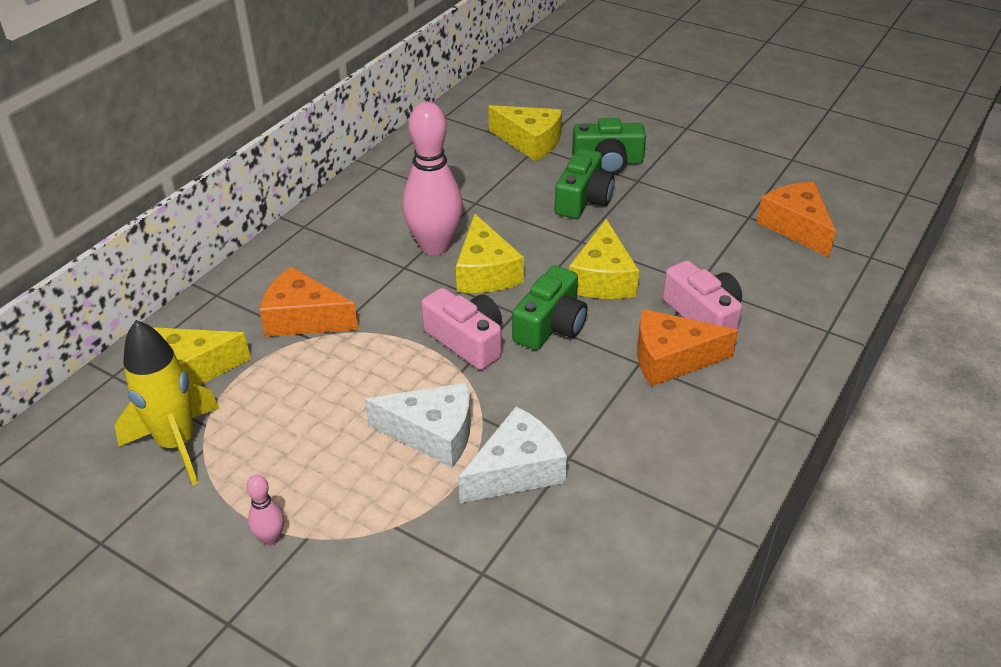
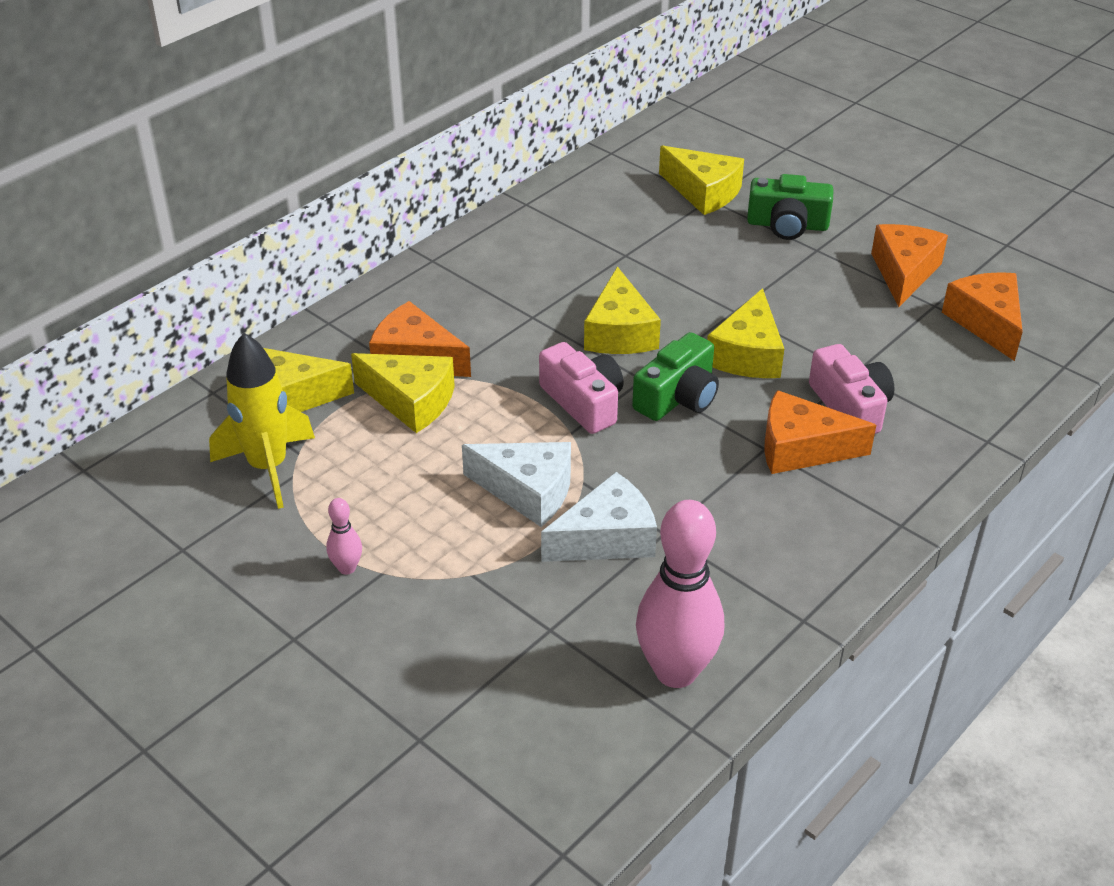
camera: 10 degrees right, 0 degrees up
pink bowling pin [402,102,463,255] -> pink bowling pin moved to [636,500,724,688]
green camera [555,148,615,219] -> none
none -> yellow cheese [351,353,455,433]
none -> orange cheese [871,224,948,307]

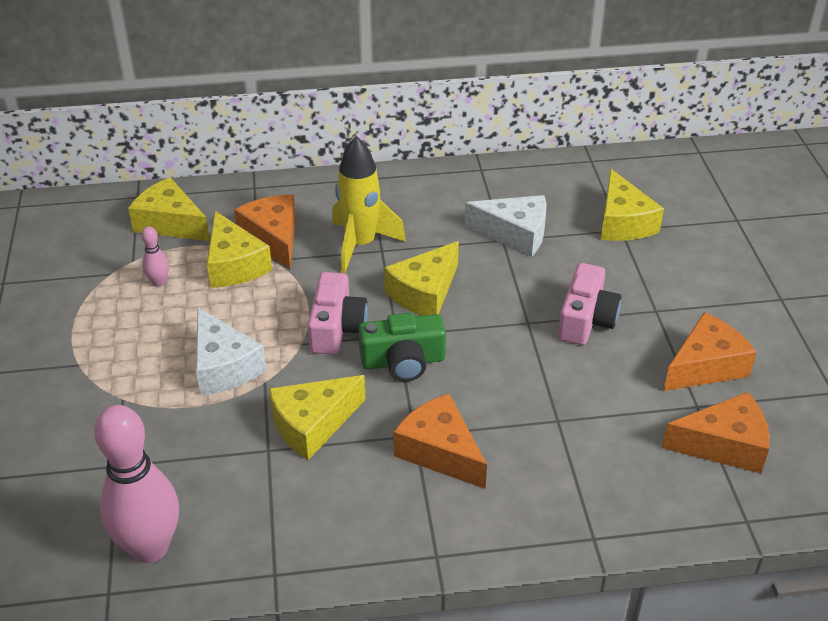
camera: 40 degrees right, 0 degrees up
yellow rocket [209,333,315,509] -> yellow rocket moved to [332,136,406,273]
pink bowling pin [326,498,362,575] -> pink bowling pin moved to [141,226,169,287]
white cheese [541,472,657,562] -> white cheese moved to [465,195,546,257]
yellow cheese [707,288,784,378] -> yellow cheese moved to [269,375,366,460]
green camera [747,174,833,240] -> none
pink camera [809,344,895,434] -> pink camera moved to [558,263,621,345]
orange cheese [942,272,1023,361] -> orange cheese turned 60 degrees clockwise [662,392,770,473]

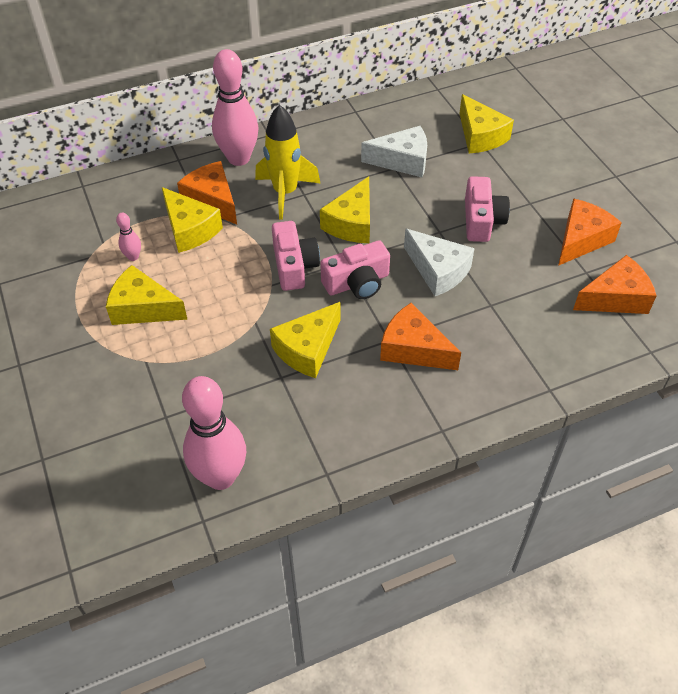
camera: 15 degrees left, 10 degrees up
yellow cheese [128,177,210,241] -> yellow cheese moved to [106,265,188,325]
white cheese [196,307,266,395] -> white cheese moved to [404,229,475,296]
green camera [359,313,446,382] -> pink camera [320,240,390,299]
none -> pink bowling pin [212,49,258,166]

